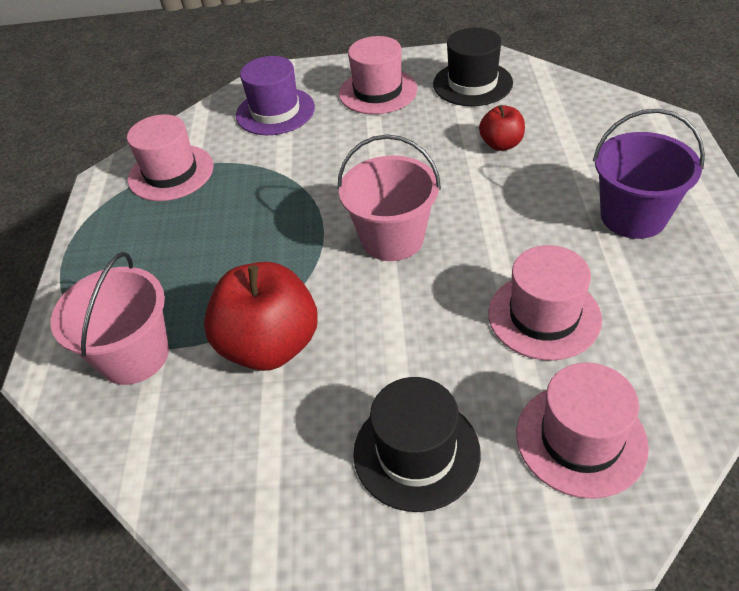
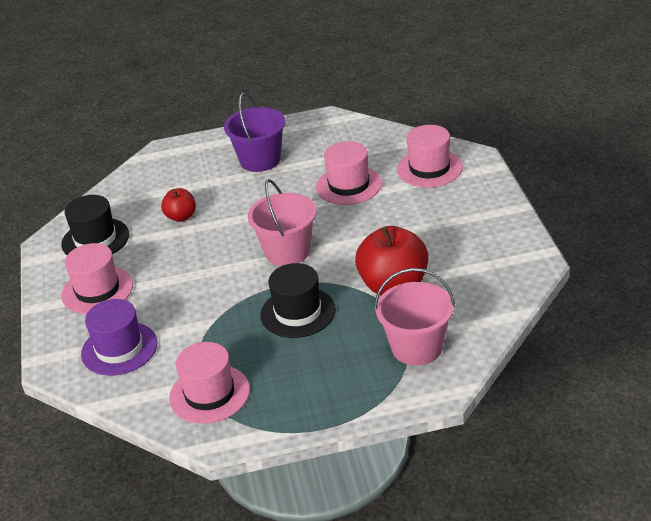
camera: 100 degrees left, 10 degrees down
black hat [353,377,481,512] -> black hat moved to [260,263,336,338]

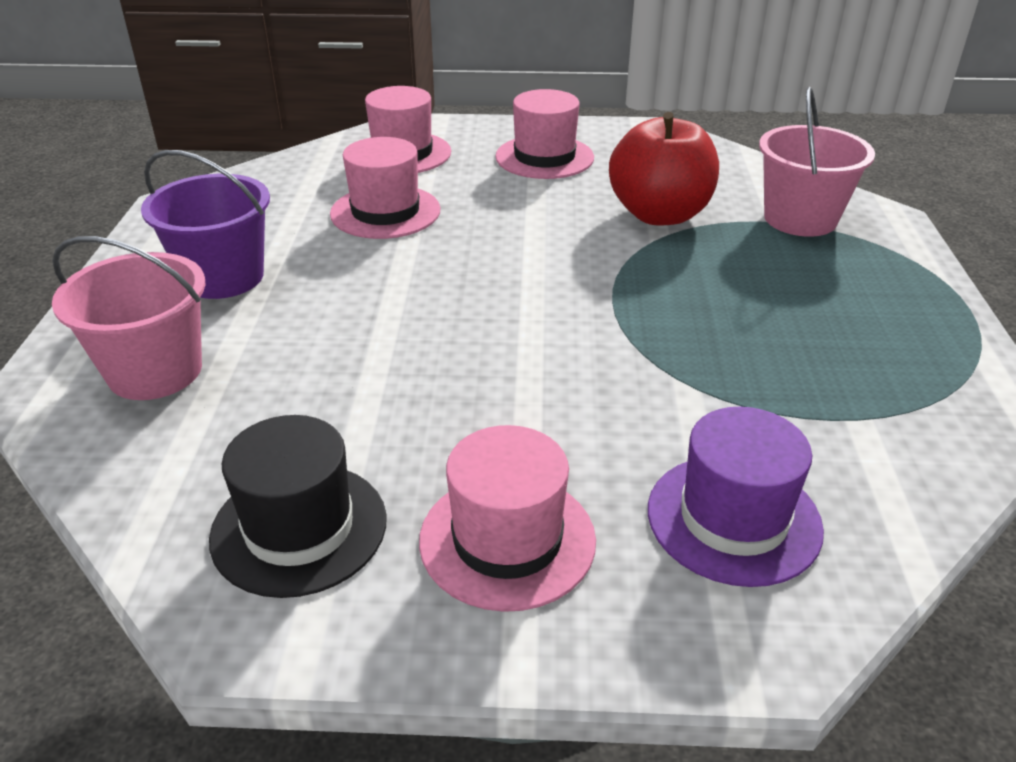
camera: 80 degrees left, 0 degrees up
red apple [161,188,196,222] -> none
pink hat [169,342,250,424] -> pink hat moved to [495,89,594,179]
pink bucket [248,179,317,266] -> pink bucket moved to [52,236,205,400]
black hat [260,263,336,338] -> none

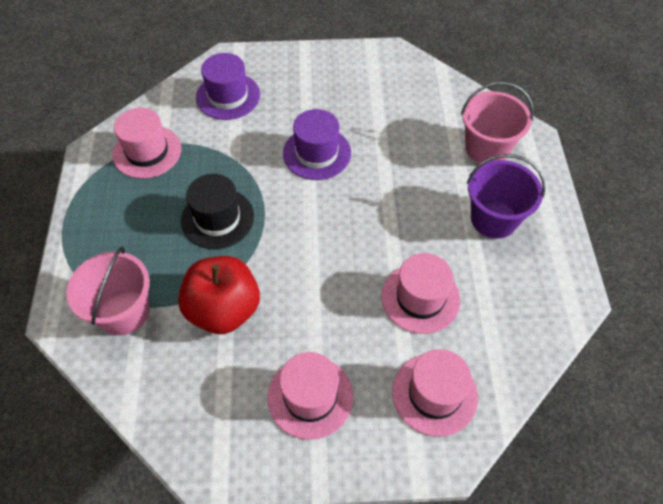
camera: 175 degrees right, 20 degrees up
black hat [209,415,387,598] -> black hat moved to [181,174,254,249]
pink hat [419,425,596,612] -> pink hat moved to [112,108,181,179]
none -> purple hat [283,109,351,180]

